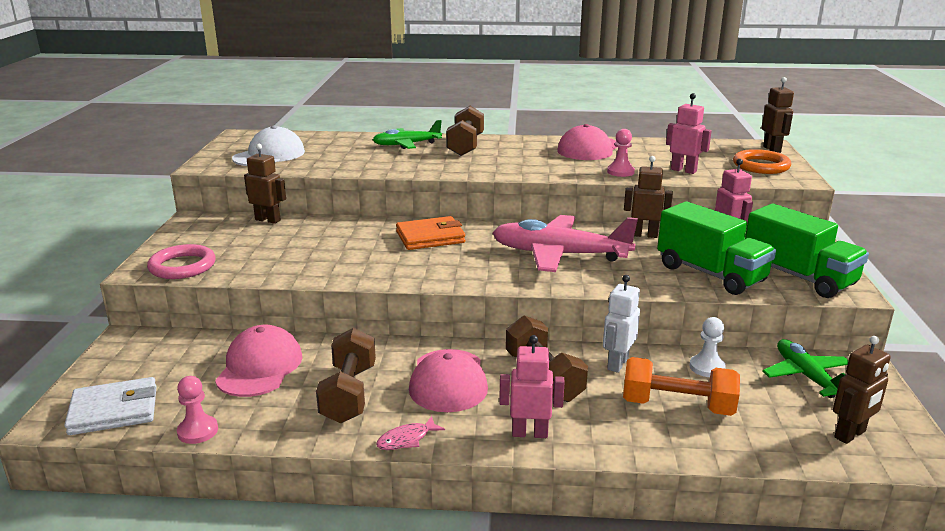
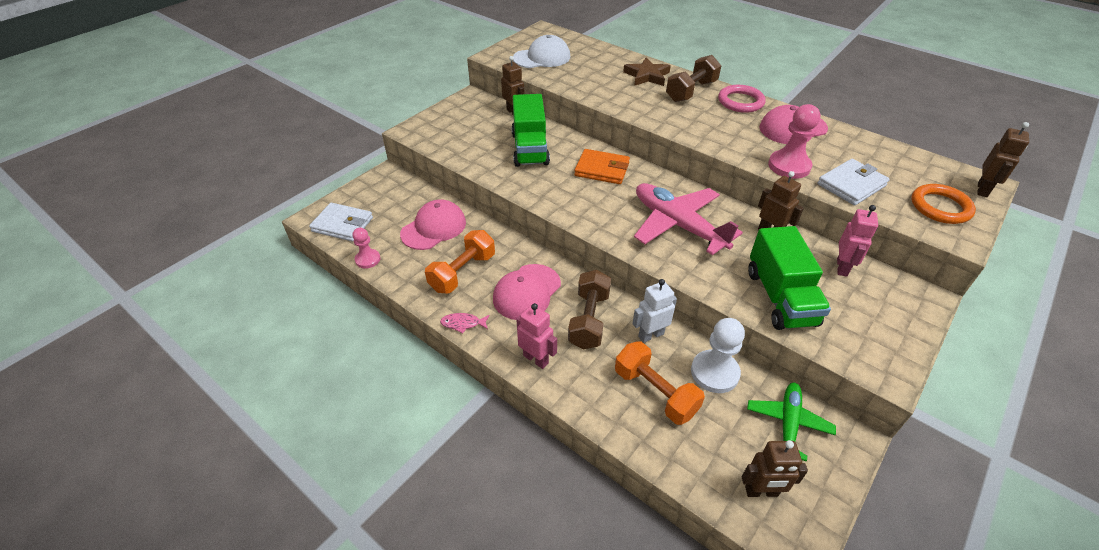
camera: 35 degrees right, 20 degrees up
pink ring [147,244,216,279] -> pink ring moved to [718,85,766,113]
brown dumbbell [316,328,376,423] -> orange dumbbell [425,230,495,293]
green plane [373,120,442,149] -> brown star [623,57,671,86]
pink pawn [607,129,635,177] -> pink pawn [768,104,821,179], size x1.62
pink robot [666,93,712,174] -> white wallet [818,159,890,205]
white pawn [689,317,726,377] -> white pawn [691,318,745,393], size x1.62
green truck [745,204,869,298] -> green truck moved to [512,94,550,167]

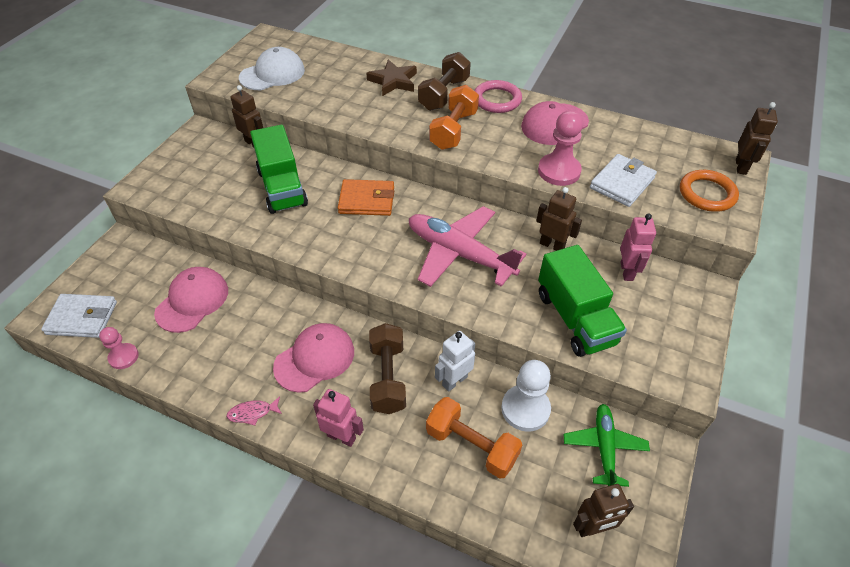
camera: 15 degrees left, 5 degrees up
orange dumbbell [425,230,495,293] -> orange dumbbell moved to [429,85,479,150]
pink cap [493,264,561,320] -> pink cap turned 150 degrees counterclockwise [273,323,354,393]

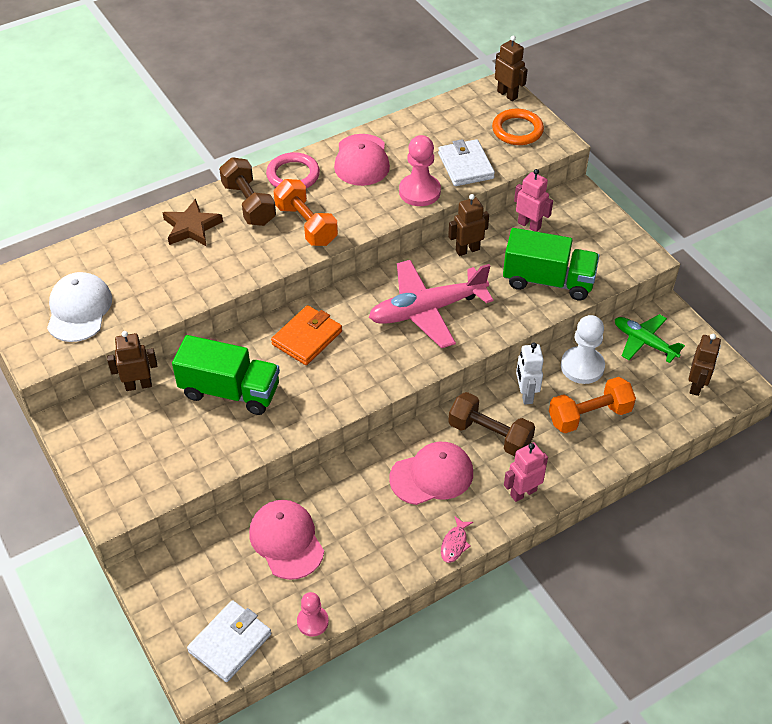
camera: 55 degrees left, 0 degrees up
pink cap [273,323,354,393] -> pink cap turned 75 degrees clockwise [389,442,473,505]

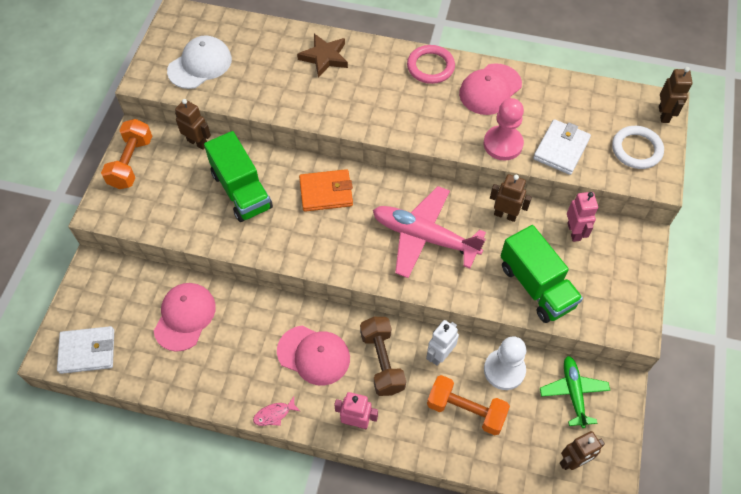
camera: 45 degrees right, 10 degrees up
brown dumbbell [219,157,276,226] -> none
orange dumbbell [274,179,338,246] -> orange dumbbell moved to [101,119,152,189]
pink pawn [297,592,329,637] -> none
orange ring [492,109,544,145] -> white ring [612,126,664,169]

